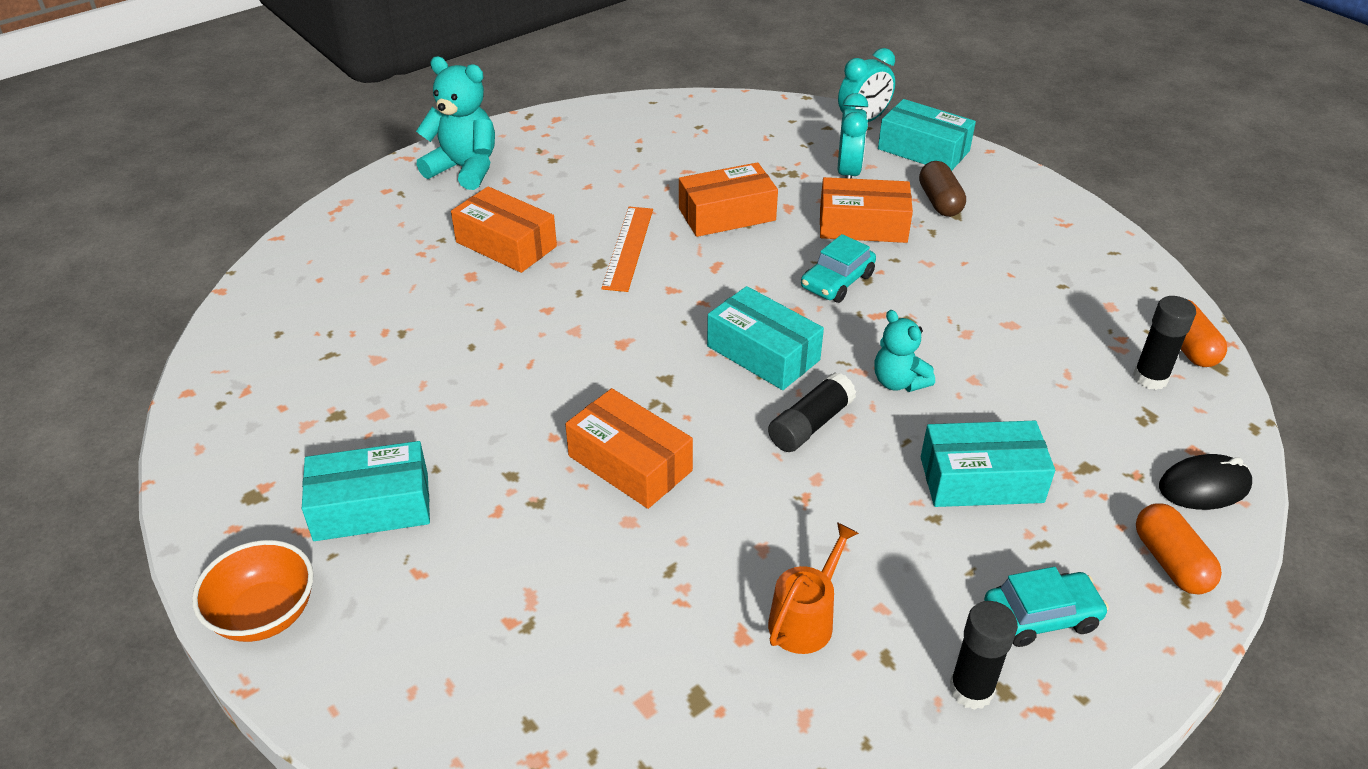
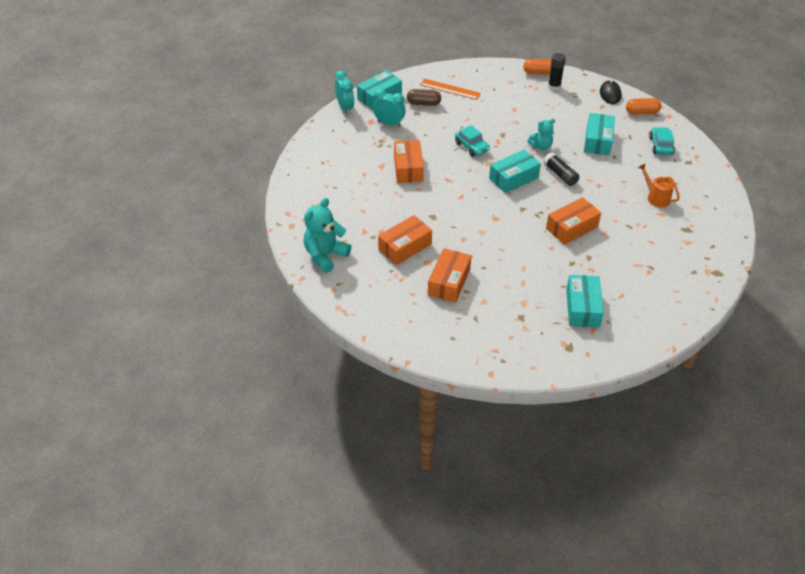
camera: 75 degrees left, 5 degrees up
orange bowl [192,540,314,642] -> none
orange ruler [601,207,653,292] -> orange ruler moved to [420,79,481,100]
orange box [820,177,913,243] -> orange box moved to [428,248,471,303]
black glue stick [949,601,1018,710] -> none

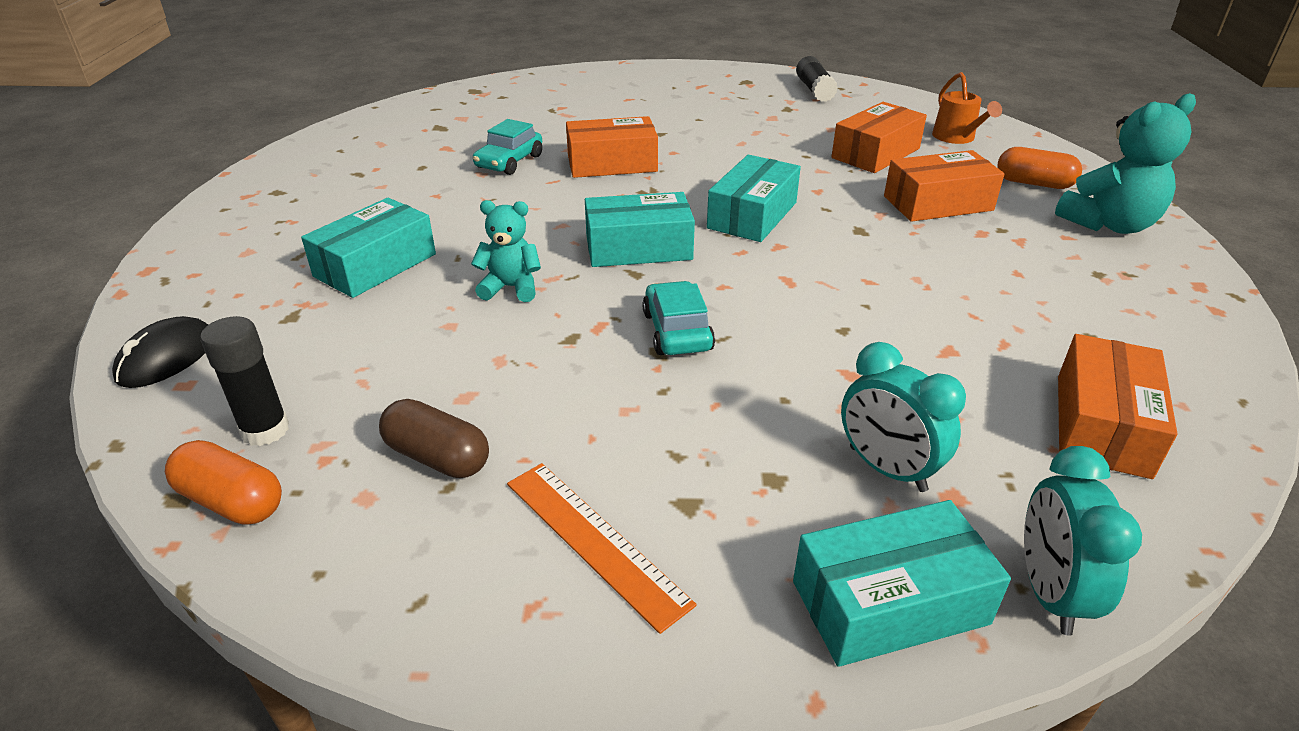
camera: 155 degrees left, 10 degrees down
orange box [394,140,424,183] -> orange box moved to [1058,334,1177,479]
brown capsule [407,89,441,106] -> brown capsule moved to [379,399,489,478]
black glue stick [544,152,580,186] -> black glue stick moved to [796,56,838,102]
turquoise box [566,275,604,327] -> turquoise box moved to [707,155,801,242]
orange capsule [626,98,661,114] -> orange capsule moved to [997,147,1082,189]
orange watering can [638,163,680,207] -> orange watering can moved to [932,72,1002,144]
turquoise car [649,127,675,155] -> turquoise car moved to [473,119,542,175]

